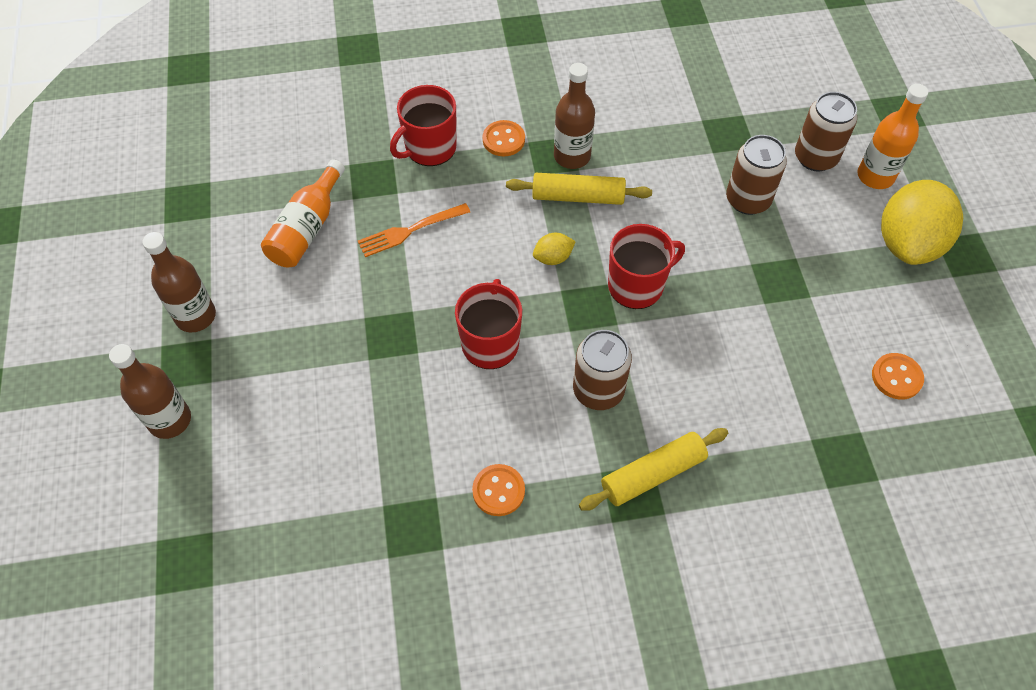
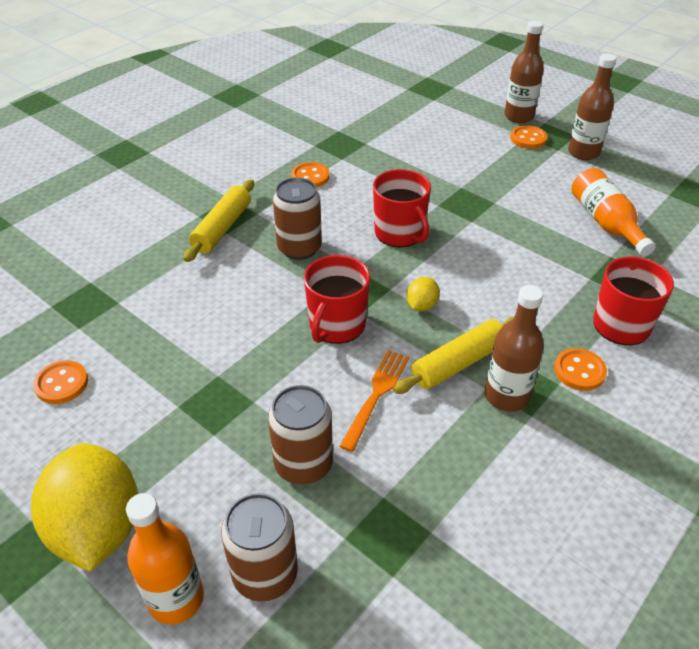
camera: 140 degrees right, 15 degrees down
orange fork [358,203,470,257] -> orange fork moved to [339,350,409,452]
none -> orange button [510,125,547,149]

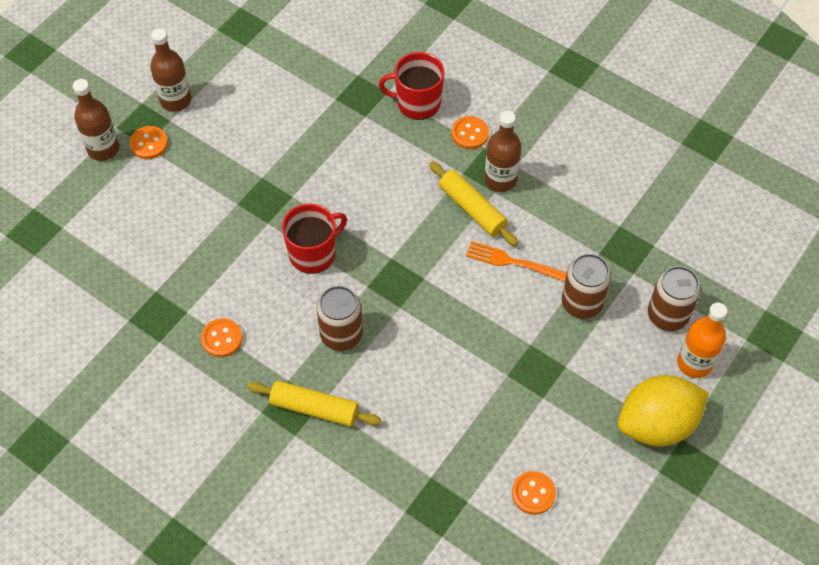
camera: 95 degrees left, 15 degrees up
red mug [304,255,370,344] -> none
yellow lemon [406,277,440,311] -> none
orange bottle [571,168,656,256] -> none

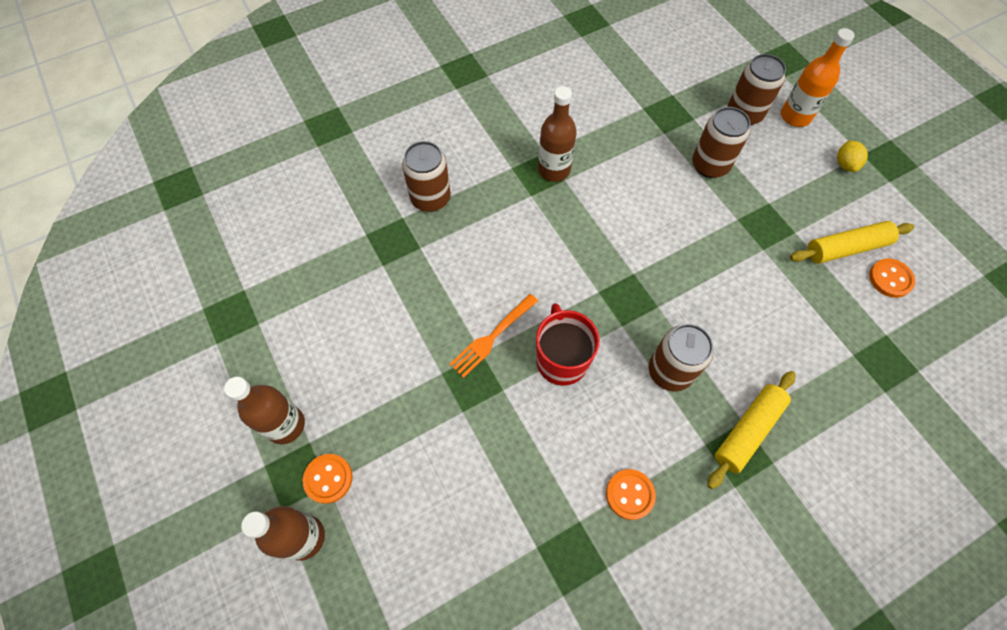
camera: 65 degrees left, 5 degrees up
red mug [379,52,445,120] -> brown can [402,141,451,212]
yellow rolling pin [429,161,518,246] -> yellow rolling pin moved to [790,221,914,264]
orange button [451,116,489,149] -> none
orange fork [466,241,567,281] -> orange fork moved to [449,294,538,378]
yellow lemon [618,375,709,447] -> yellow lemon [837,140,868,172], size x0.43

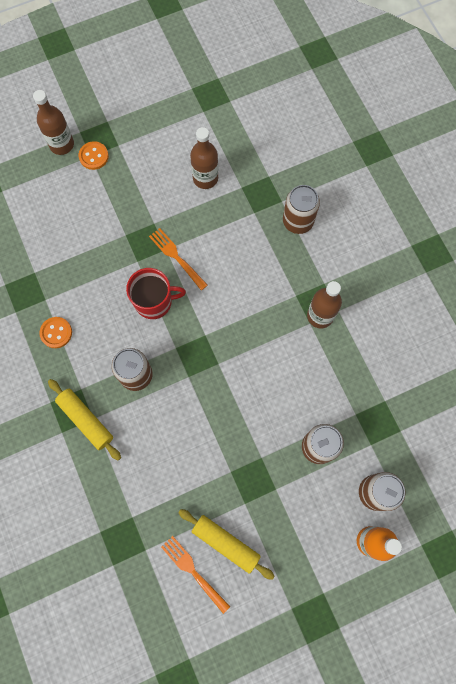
camera: 95 degrees right, 10 degrees up
brown bottle [224,377,305,444] -> brown bottle moved to [190,127,218,189]
yellow rolling pin [790,221,914,264] -> yellow rolling pin turned 45 degrees counterclockwise [178,509,275,580]
yellow lemon [837,140,868,172] -> none
orange button [869,258,915,298] -> orange fork [161,536,231,614]

